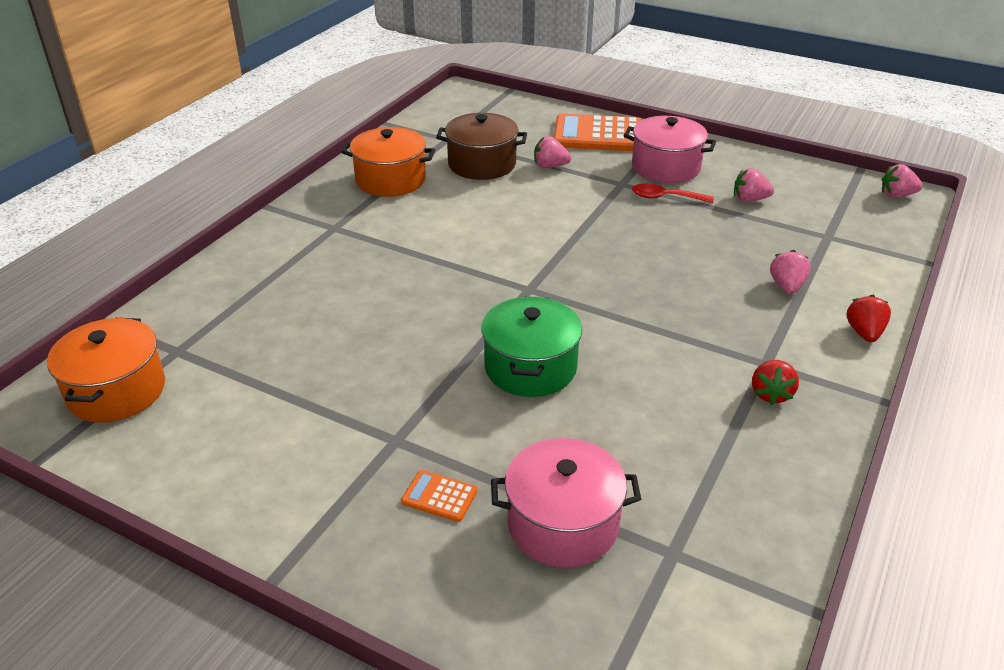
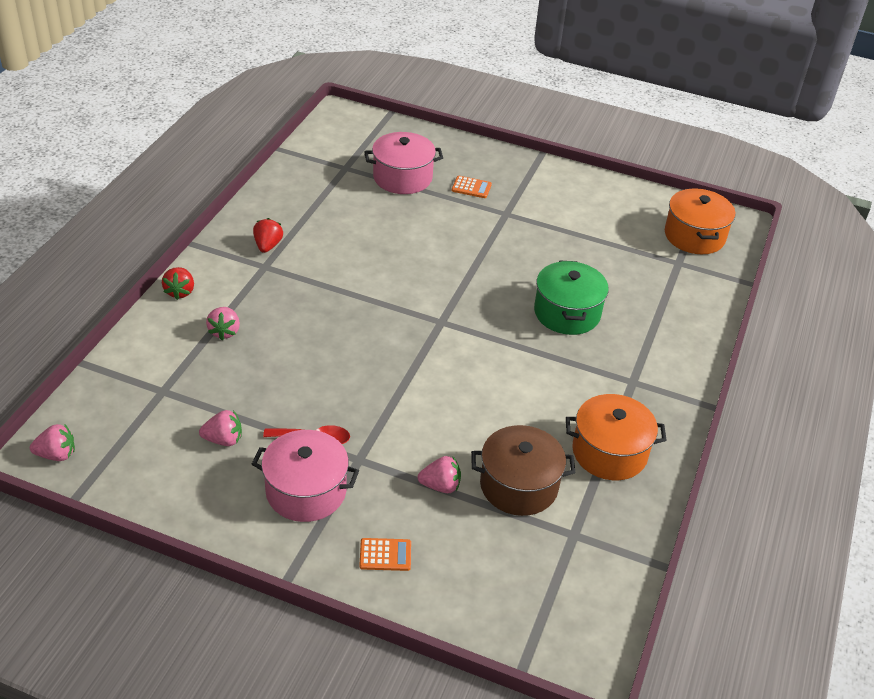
camera: 170 degrees right, 5 degrees up
green pot [481,296,582,397] -> green pot moved to [534,261,609,335]
orange calculator [554,114,642,151] -> orange calculator [359,538,411,571], size x0.45

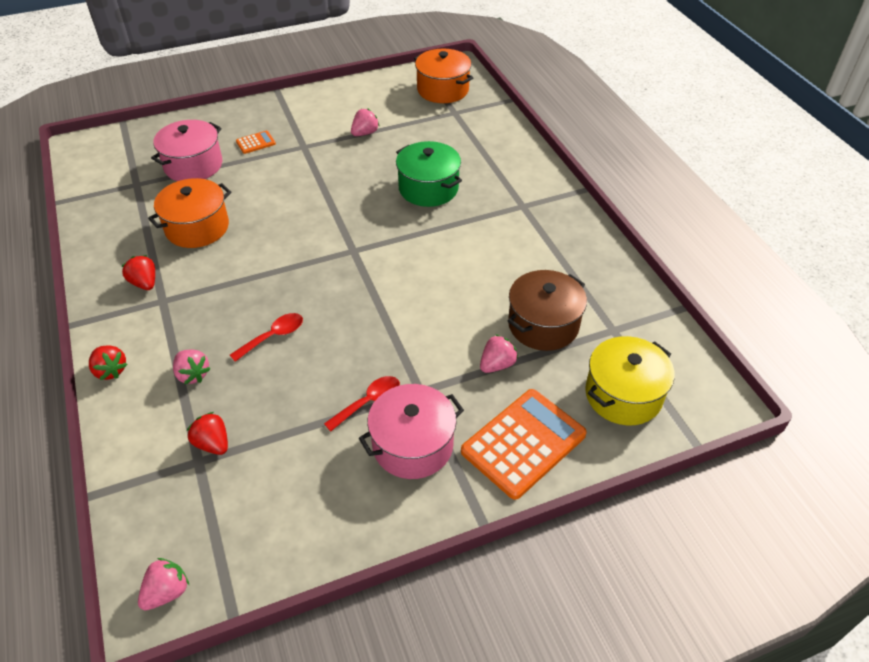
camera: 40 degrees left, 5 degrees up
pink strawberry [199,410,242,446] -> pink strawberry moved to [351,108,380,136]
orange calculator [359,538,411,571] -> orange calculator [461,389,587,500], size x2.23
orange pot [566,394,667,480] -> orange pot moved to [148,178,231,248]
none -> red strawberry [187,412,228,455]
none -> red spoon [230,313,303,362]
none -> yellow pot [585,336,675,425]

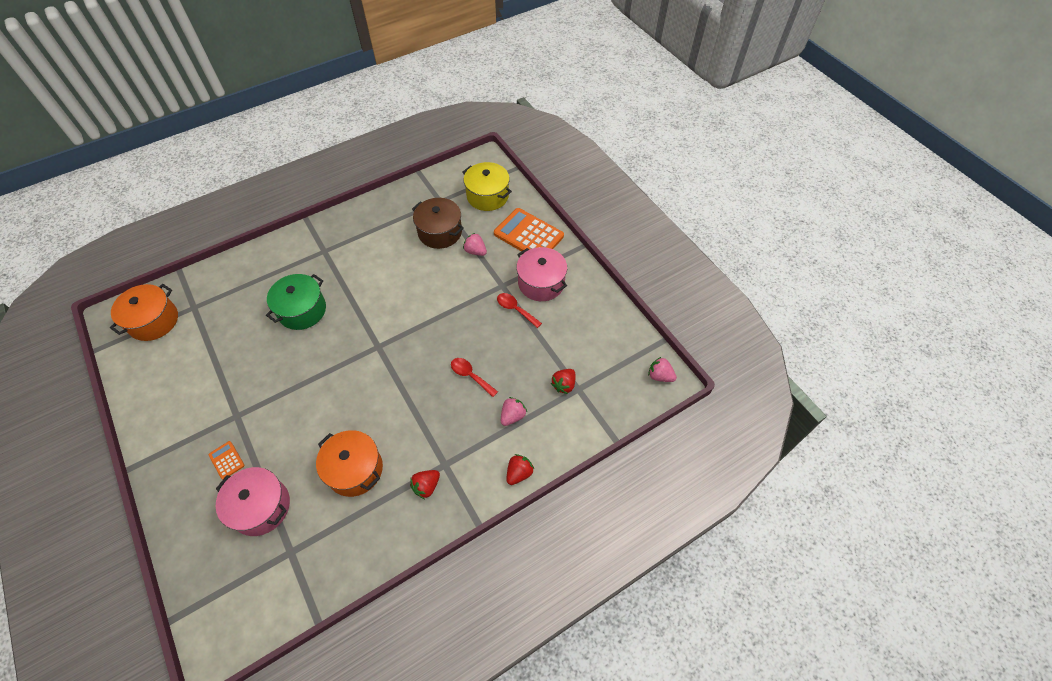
camera: 100 degrees left, 10 degrees up
pink strawberry [351,108,380,136] -> none

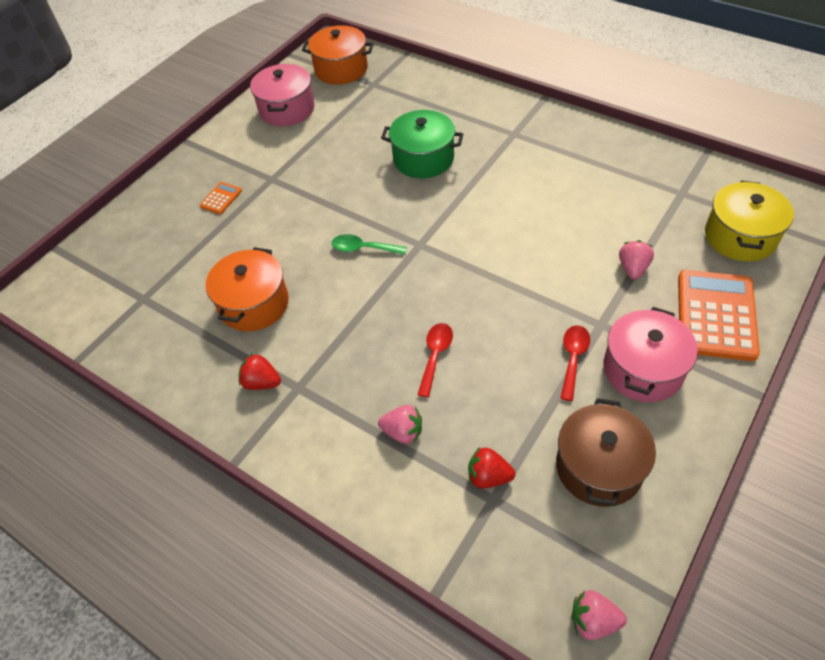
camera: 70 degrees right, 5 degrees down
pink pot [216,467,290,536] -> pink pot moved to [250,64,315,126]
brown pot [412,198,464,249] -> brown pot moved to [556,398,656,507]
red strawberry [506,454,534,485] -> none
pink strawberry [648,357,677,382] -> pink strawberry turned 90 degrees counterclockwise [572,590,627,640]
none -> green spoon [331,234,407,255]

